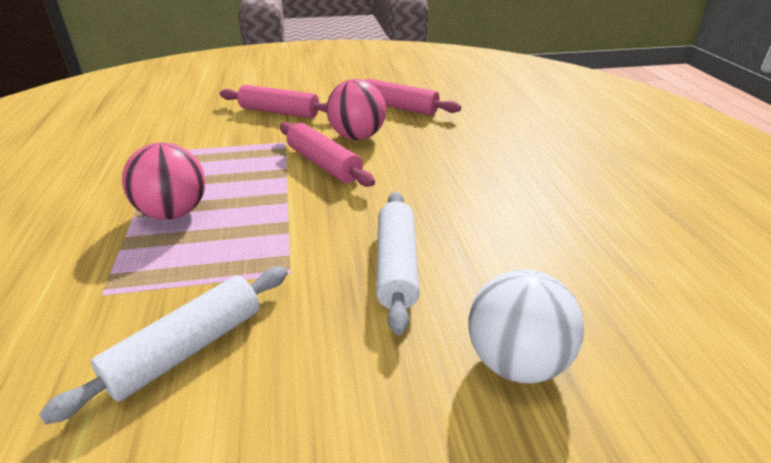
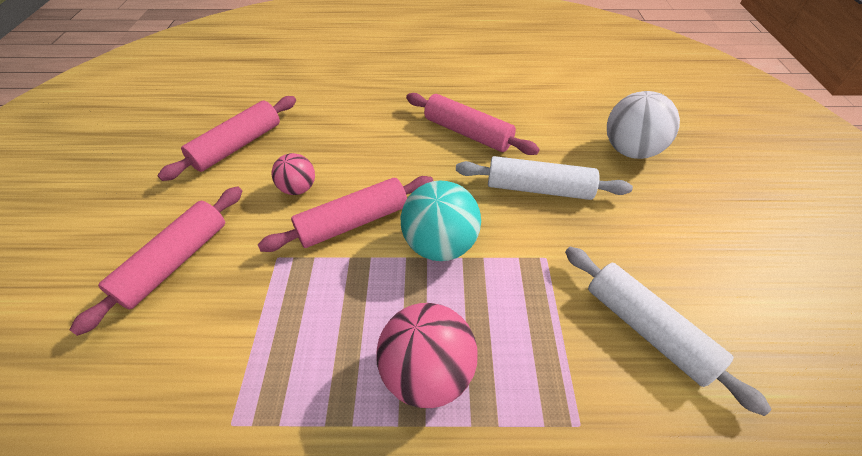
camera: 80 degrees left, 15 degrees up
pink ball [327,79,386,140] -> pink ball [272,153,315,195], size x0.59
none -> turquoise ball [401,181,481,261]
none -> pink rolling pin [406,93,540,155]

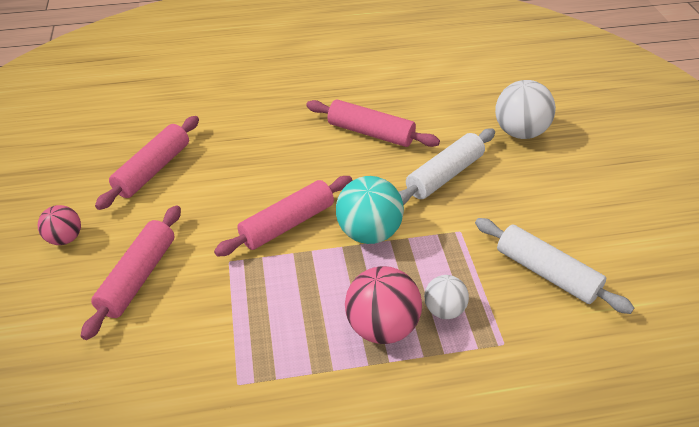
camera: 10 degrees left, 5 degrees down
pink ball [272,153,315,195] -> pink ball moved to [37,205,81,245]
white rolling pin [456,156,633,200] -> white rolling pin turned 45 degrees counterclockwise [399,128,495,205]
none -> white ball [424,275,469,319]

